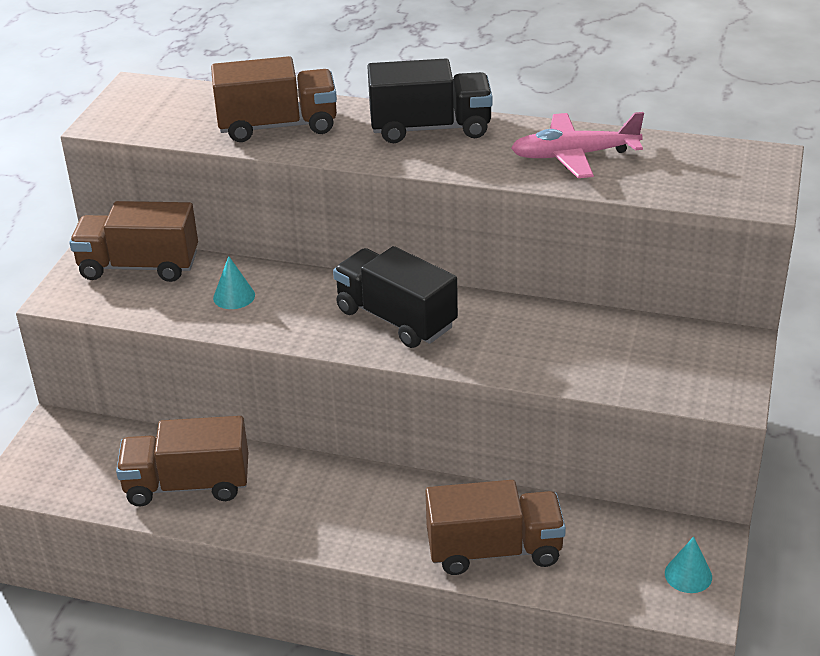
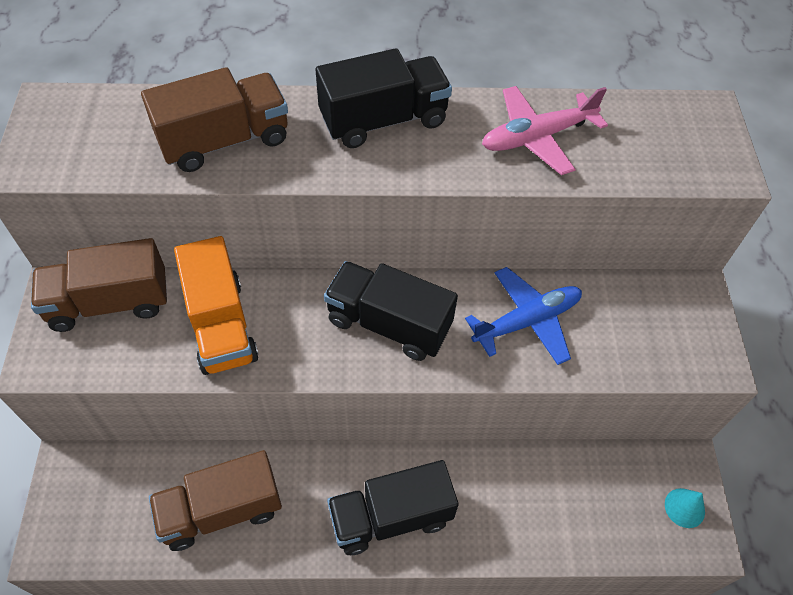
camera: 20 degrees left, 20 degrees up
turquoise cone [213,256,255,309] -> orange truck [174,236,258,375]
brown truck [425,480,566,575] -> none
none -> black truck [327,460,459,555]
none -> blue plane [465,267,582,365]

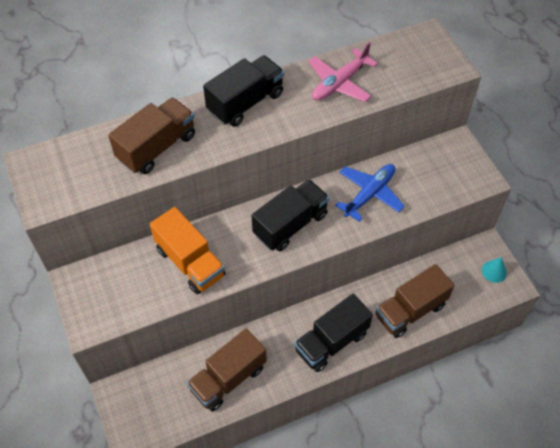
camera: 20 degrees left, 0 degrees up
brown truck [31,238,167,332] -> brown truck moved to [375,264,455,338]
black truck [324,261,458,361] -> black truck turned 135 degrees clockwise [251,179,329,251]

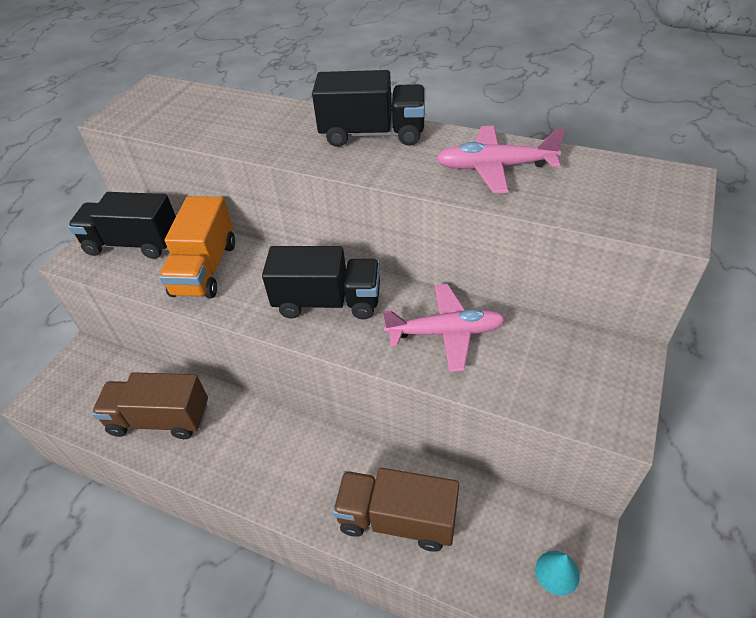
camera: 50 degrees right, 10 degrees down
brown truck [108,97,195,174] -> none
black truck [294,294,373,372] -> black truck moved to [68,192,176,259]
blue plane [335,164,405,222] -> pink plane [383,284,506,372]

